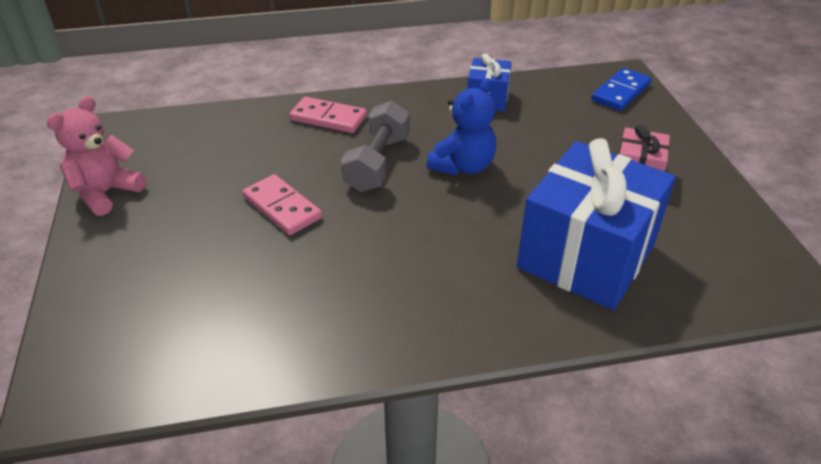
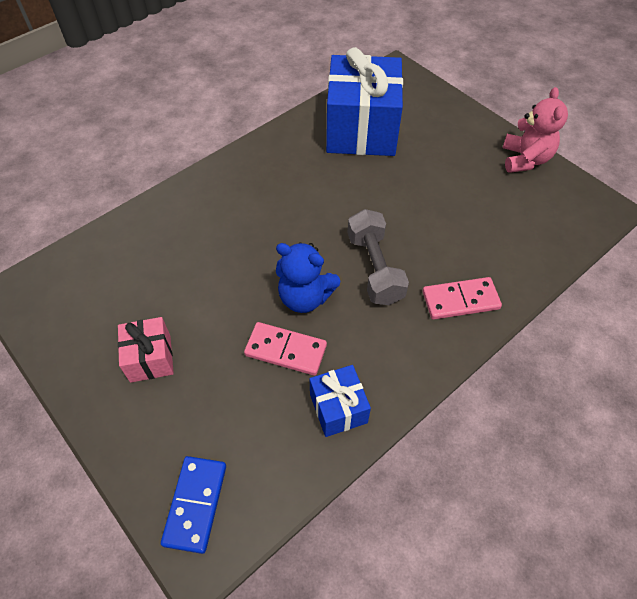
camera: 150 degrees right, 15 degrees up
pink domino [243,174,322,235] -> pink domino moved to [244,322,327,376]
blue teddy bear [427,78,496,176] -> blue teddy bear turned 75 degrees counterclockwise [276,242,341,313]
blue gift [517,138,676,310] -> blue gift moved to [326,47,403,156]

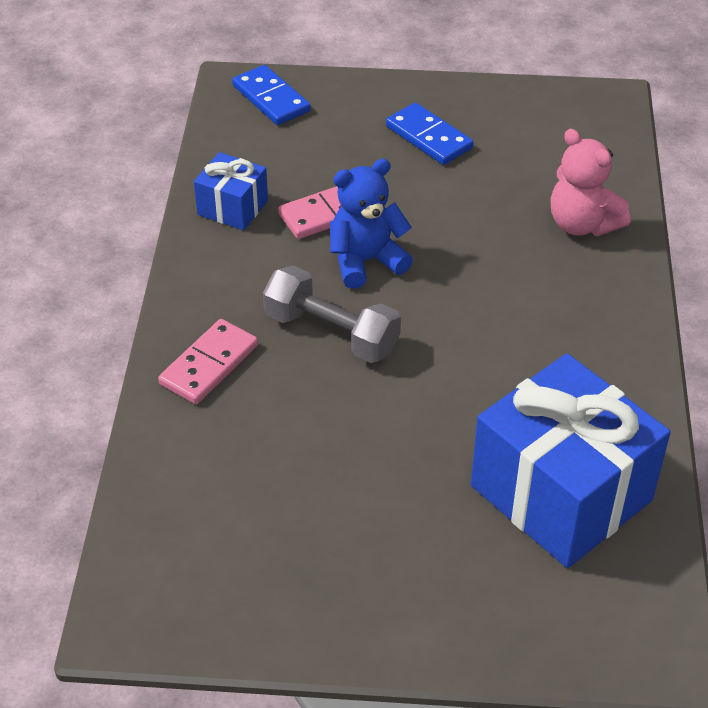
camera: 135 degrees right, 10 degrees down
pink gift [118,317,174,383] -> blue domino [386,103,473,165]
pink teddy bear [503,87,568,173] -> pink teddy bear moved to [550,129,630,236]

